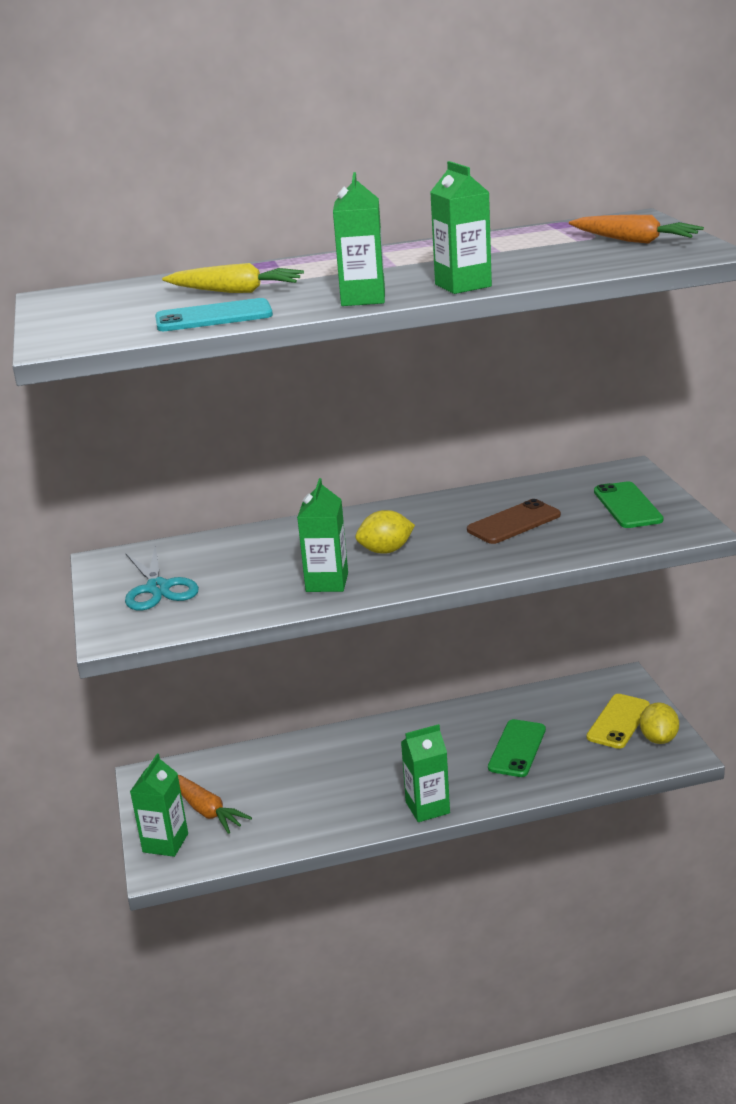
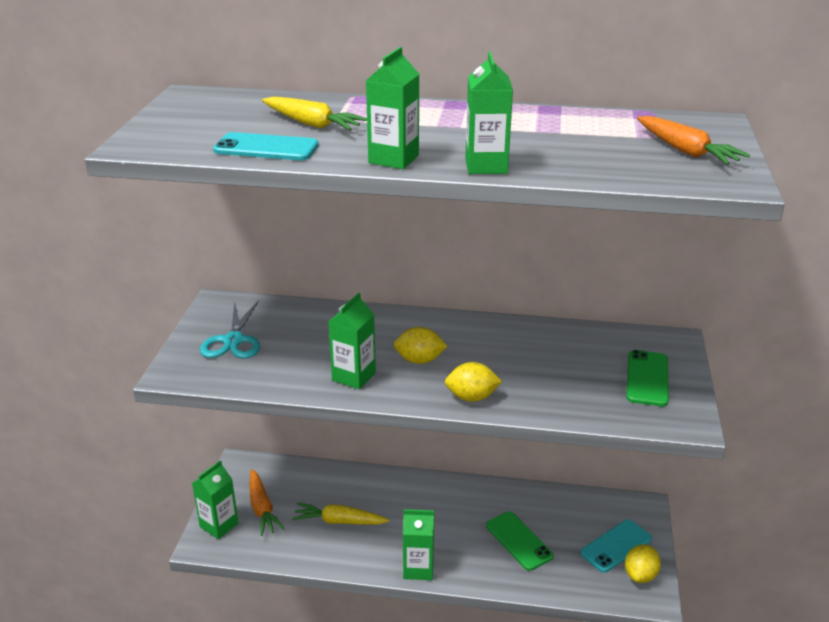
camera: 20 degrees right, 5 degrees up
brown phone [467,499,561,544] -> none
green phone [488,719,546,777] -> green phone turned 75 degrees counterclockwise [486,512,554,571]
yellow phone [587,694,650,749] -> turquoise phone [580,519,652,573]
none -> yellow carrot [292,503,389,525]
none -> yellow lemon [445,362,502,402]

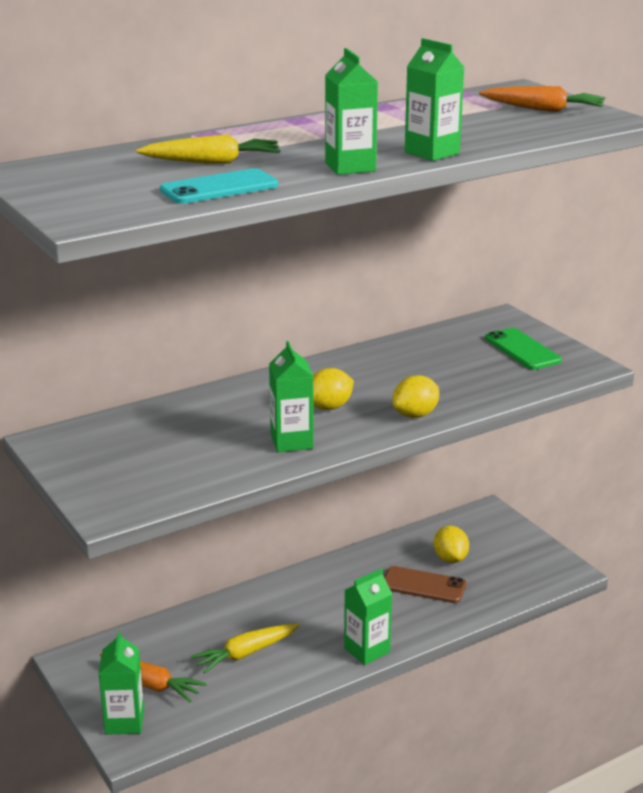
camera: 40 degrees left, 5 degrees down
turquoise scissors [200,300,260,358] -> none
green phone [486,512,554,571] -> brown phone [384,566,466,603]
turquoise phone [580,519,652,573] -> none
yellow lemon [625,544,661,583] -> yellow lemon moved to [434,526,469,563]

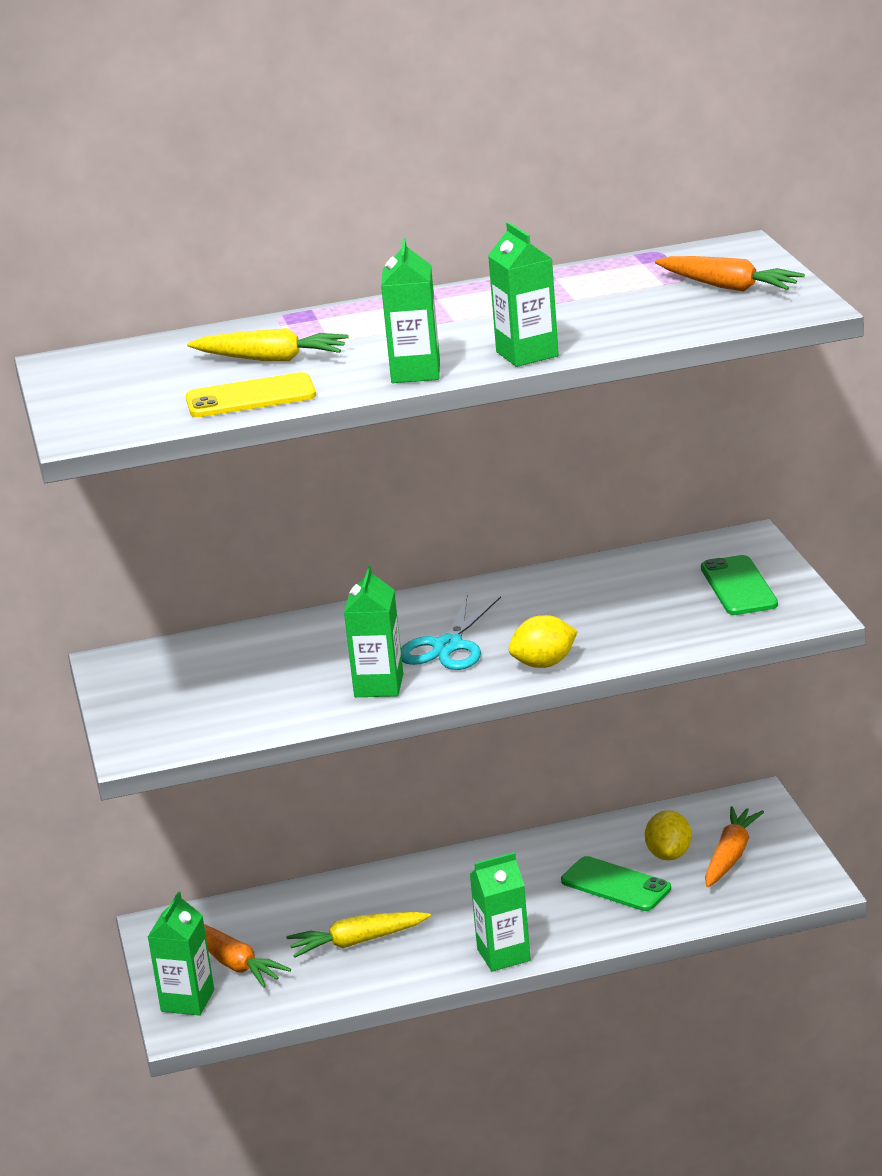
camera: 20 degrees right, 0 degrees up
turquoise phone [160,168,278,204] -> yellow phone [186,372,316,417]
yellow lemon [313,368,354,410] -> turquoise scissors [401,596,501,670]
brown phone [384,566,466,603] -> green phone [561,856,671,911]
none -> orange carrot [705,806,764,887]

